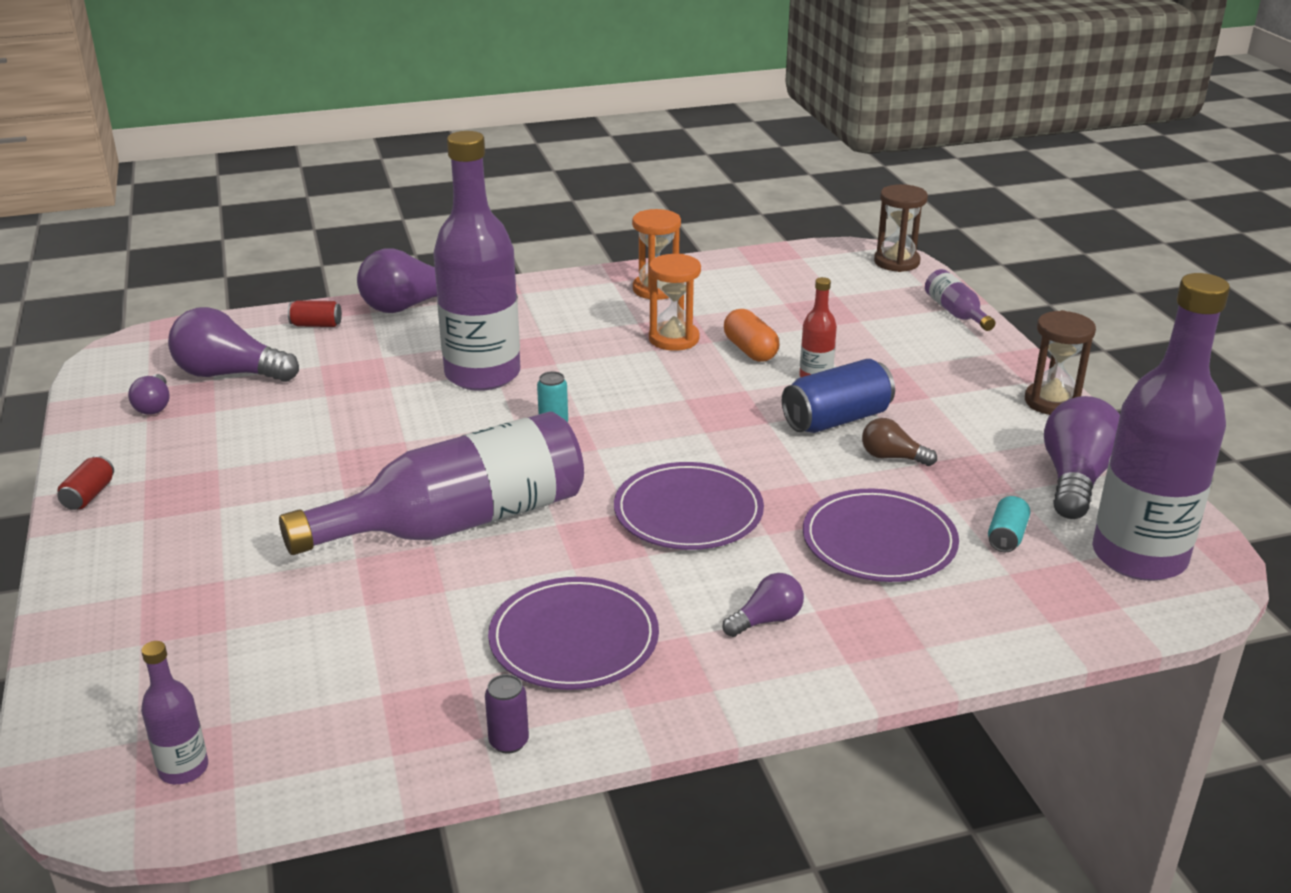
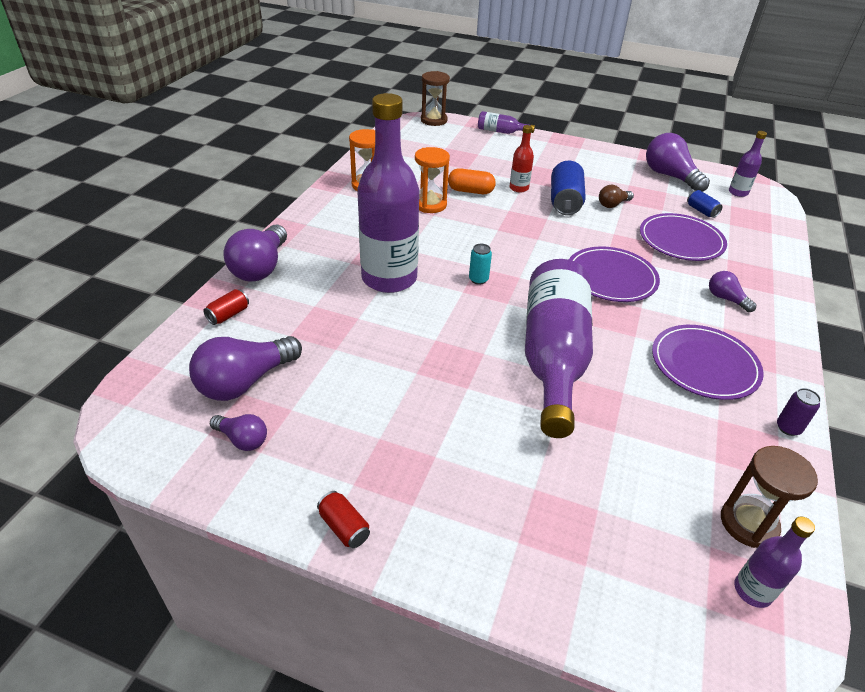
camera: 55 degrees left, 10 degrees up
purple light bulb [723,573,804,637] -> purple light bulb turned 45 degrees counterclockwise [709,271,756,312]
turquoise can [988,496,1031,552] -> blue can [687,190,722,218]
brown hourglass [1025,310,1096,415] -> brown hourglass moved to [721,446,818,548]
purple bottle [1092,273,1230,581] -> purple bottle [729,131,767,197], size x0.43

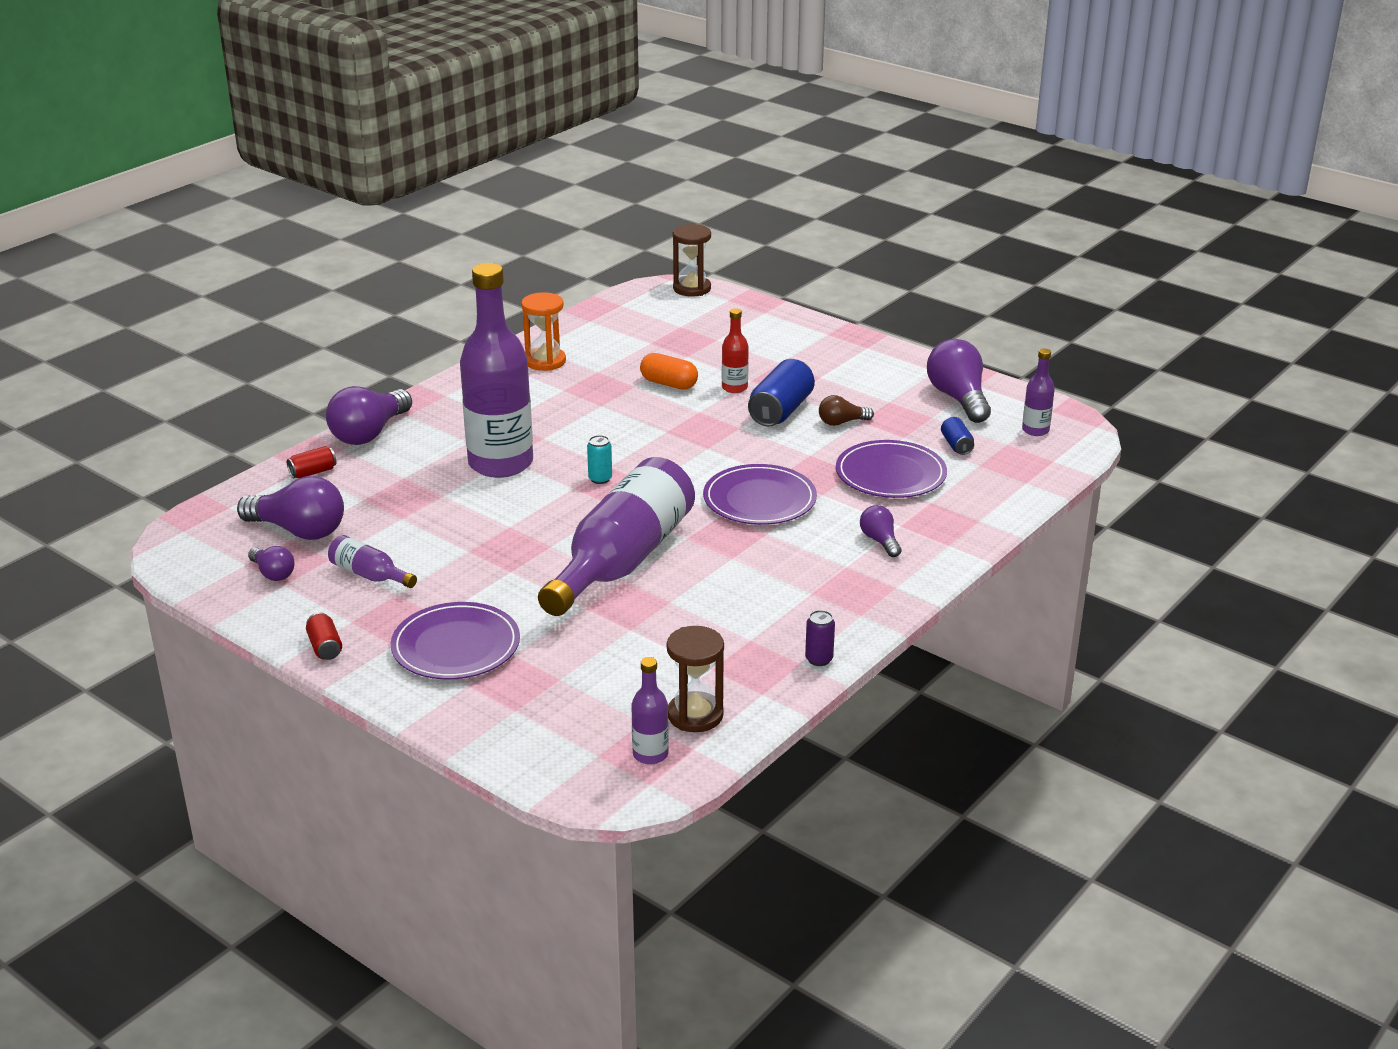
camera: 20 degrees right, 10 degrees down
purple light bulb [189,336,302,401] -> purple light bulb turned 135 degrees counterclockwise [237,476,344,540]
orange hourglass [415,147,450,213] -> none
purple bottle [478,111,535,134] -> purple bottle moved to [328,535,417,588]
purple plate [652,325,764,400] -> purple plate moved to [391,602,520,679]

